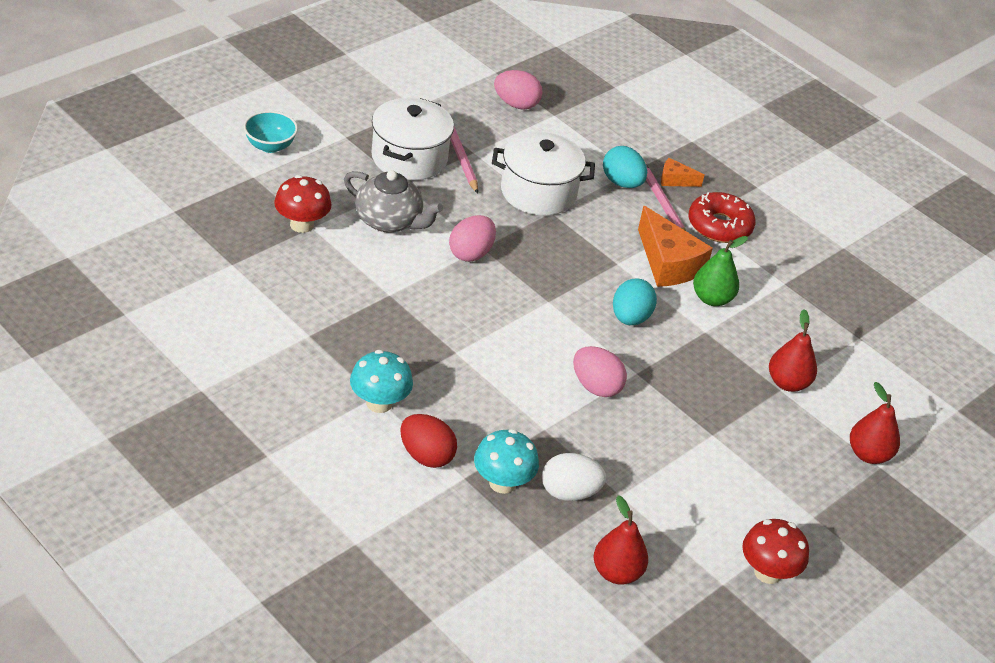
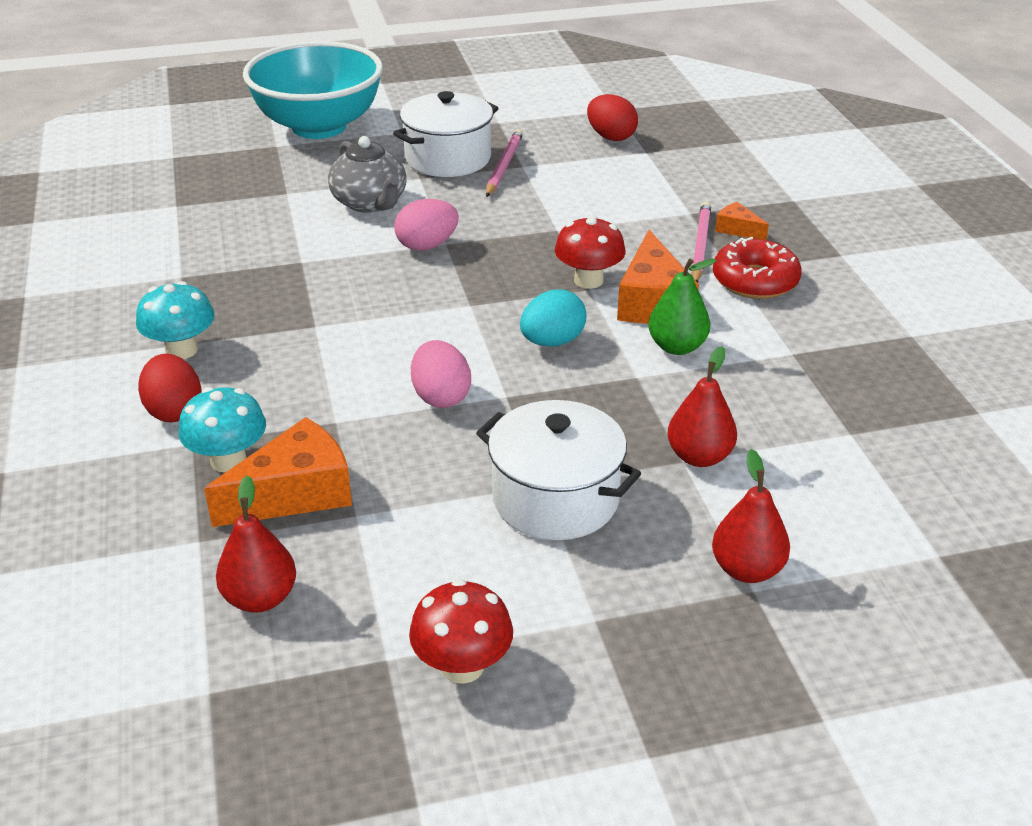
camera: 35 degrees right, 5 degrees down
turquoise bowl [243,111,298,153] -> turquoise bowl [243,41,383,139], size x2.36
red mushroom [274,175,332,233] -> red mushroom moved to [555,215,625,289]
white pot [492,132,595,216] -> white pot moved to [476,400,641,540]
pink egg [494,70,543,110] -> red egg [587,94,638,141]
white egg [542,453,606,501] -> orange cheese [204,417,352,527]
turquoise egg [603,146,647,188] -> none

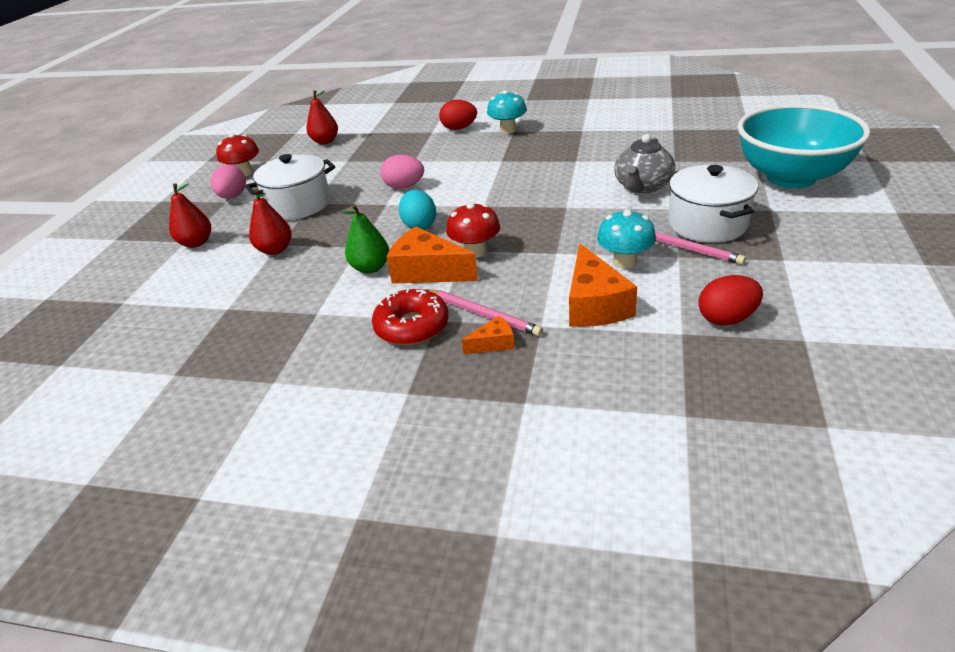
camera: 120 degrees right, 0 degrees up
turquoise mushroom [179,387,266,473] -> turquoise mushroom moved to [597,209,656,269]
orange cheese [204,417,352,527] -> orange cheese moved to [569,243,637,327]
grey teapot [328,136,407,213] -> grey teapot turned 60 degrees counterclockwise [614,134,675,193]
pink egg [394,199,459,251] -> pink egg moved to [211,164,246,199]

